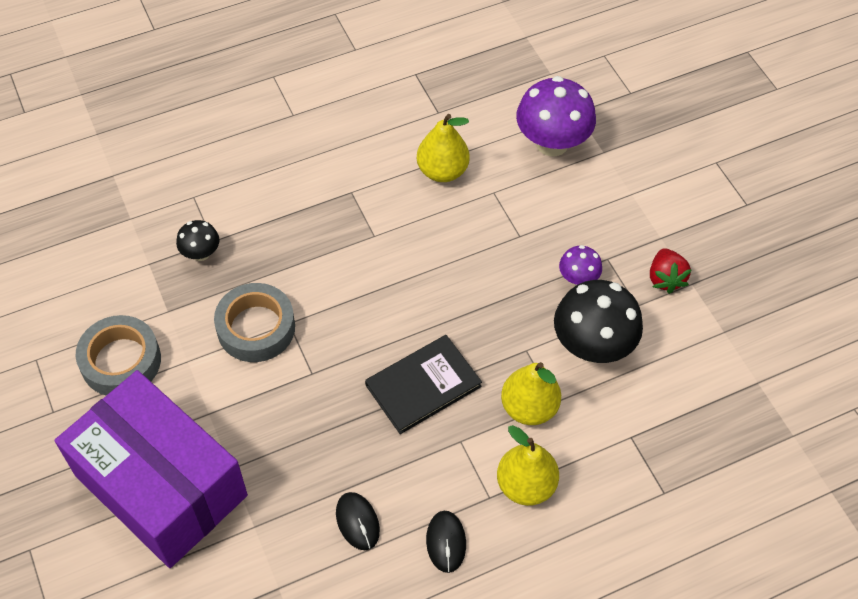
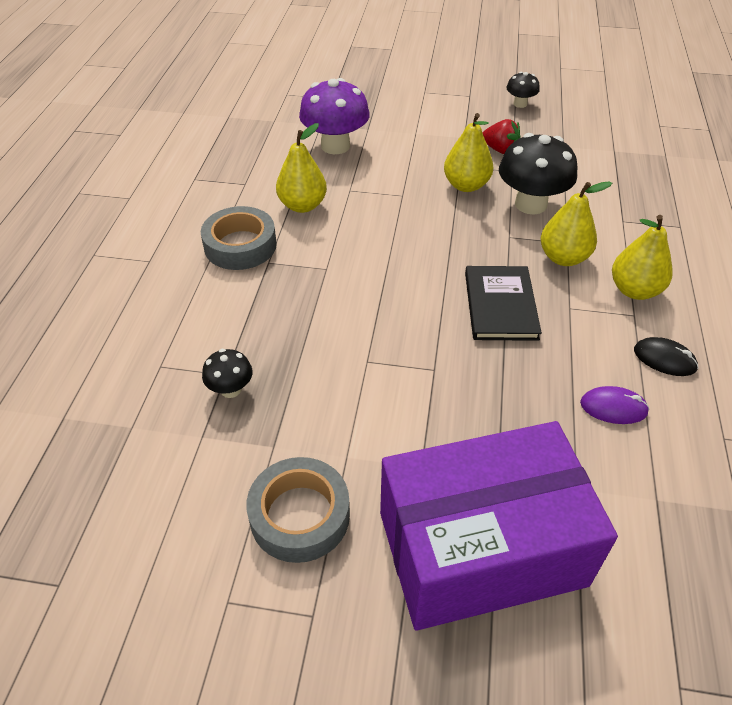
camera: 55 degrees left, 10 degrees down
grey tape [214,283,295,362] -> grey tape moved to [201,206,277,270]
black mouse [336,492,380,550] -> purple mouse [580,386,650,424]
purple mushroom [559,245,602,286] -> yellow pear [444,113,493,192]
none -> black mushroom [507,72,540,108]

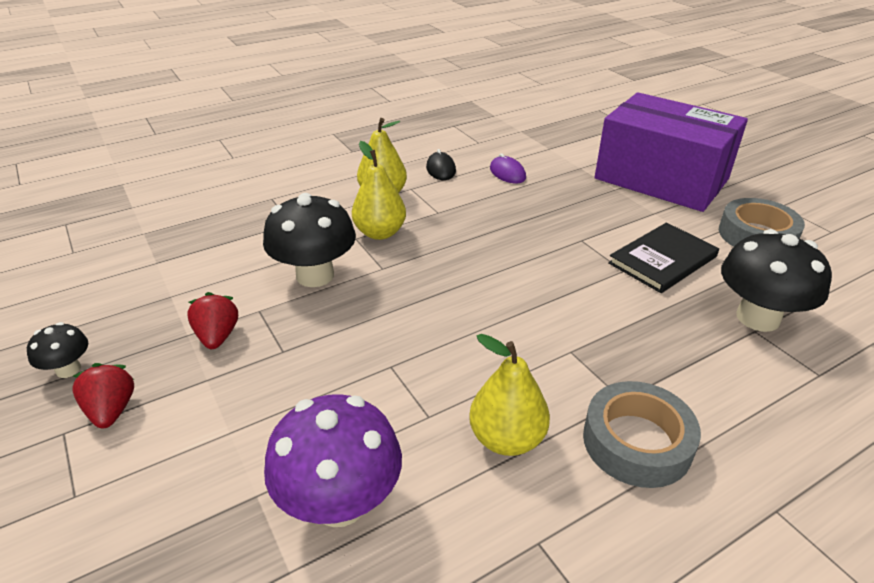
camera: 130 degrees left, 10 degrees down
black mushroom [202,349,253,398] -> black mushroom [721,229,832,332], size x1.96
yellow pear [444,113,493,192] -> none
black book [465,266,542,341] -> black book moved to [608,223,719,293]
none -> red strawberry [72,363,134,428]

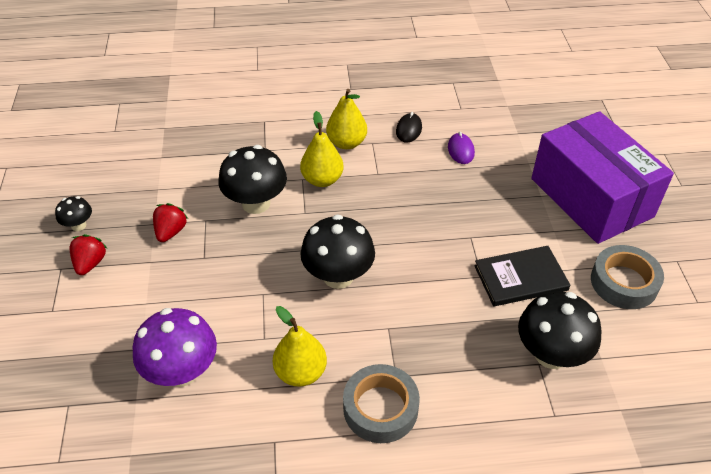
camera: 25 degrees right, 10 degrees up
none -> black mushroom [300,214,375,289]

